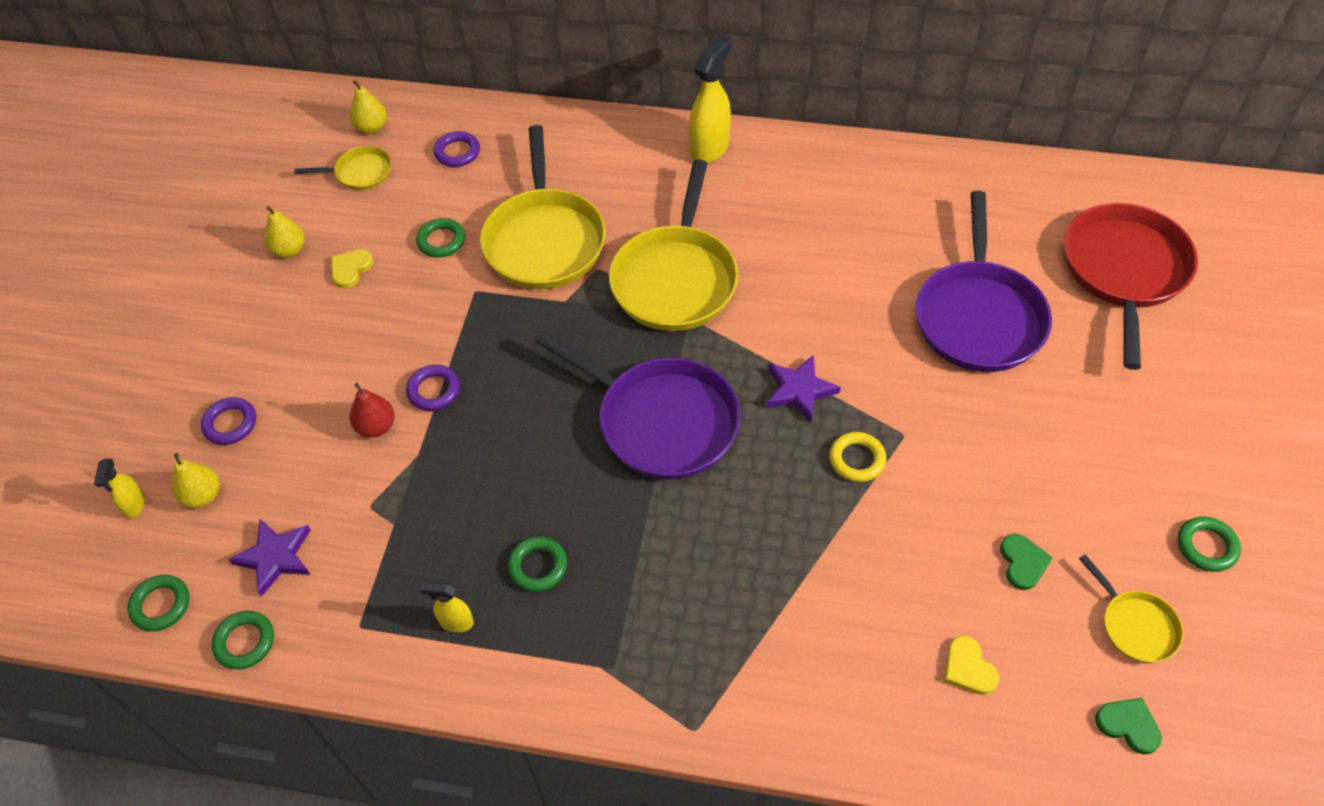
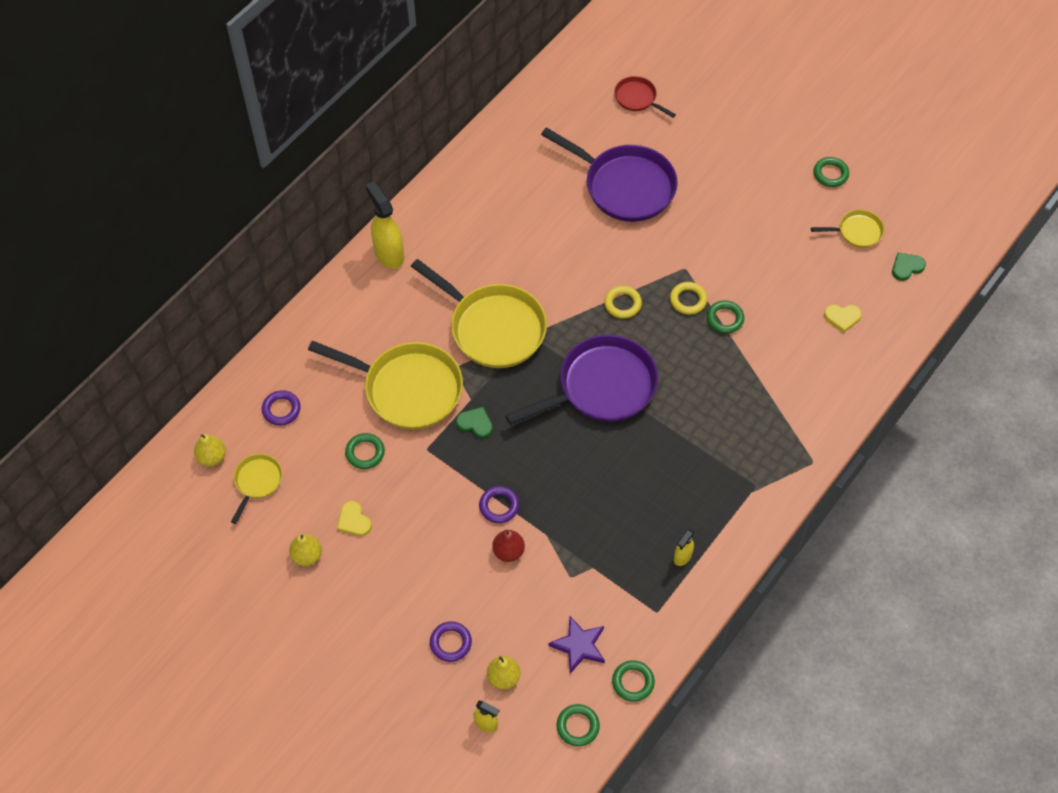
camera: 65 degrees left, 5 degrees up
green ring [508,537,567,592] -> green ring moved to [707,300,744,334]
purple star [766,355,841,423] -> yellow ring [604,286,642,319]
green heart [1000,534,1053,590] -> green heart moved to [456,407,493,438]
red pan [1064,203,1198,370] -> red pan [614,76,676,118], size x0.48

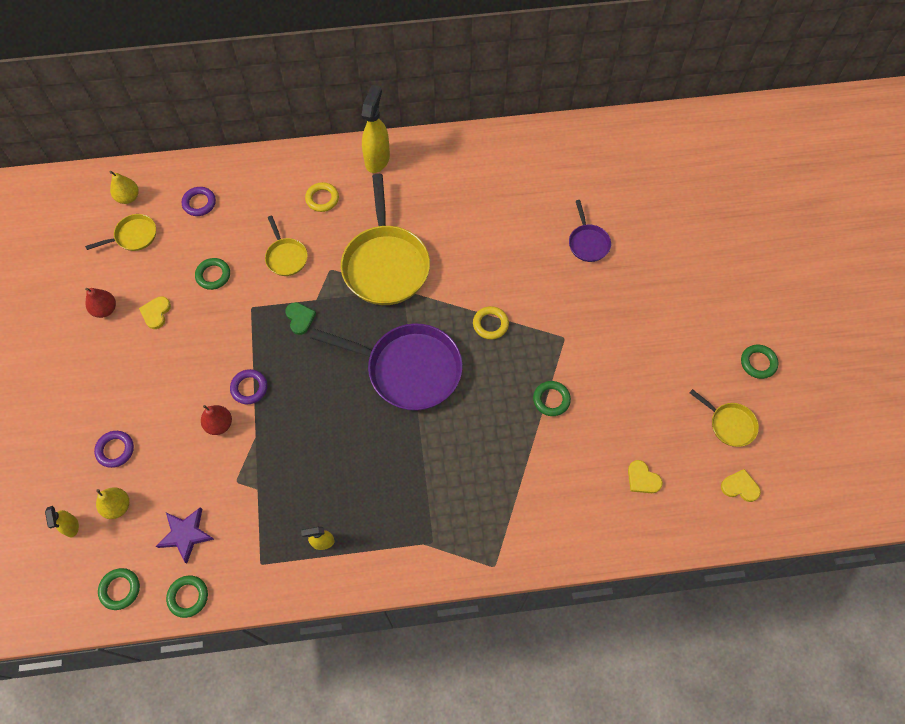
camera: 45 degrees right, 5 degrees up
yellow pear [289,534,322,566] -> red pear [85,288,116,318]
yellow pan [308,341,463,430] -> yellow pan [265,216,308,276], size x0.48
purple pan [541,127,678,222] -> purple pan [569,200,611,262], size x0.48
red pan [614,76,676,118] -> none
yellow ring [670,282,707,315] -> yellow ring moved to [305,182,339,212]
green heart [892,253,926,281] -> yellow heart [721,469,761,502]

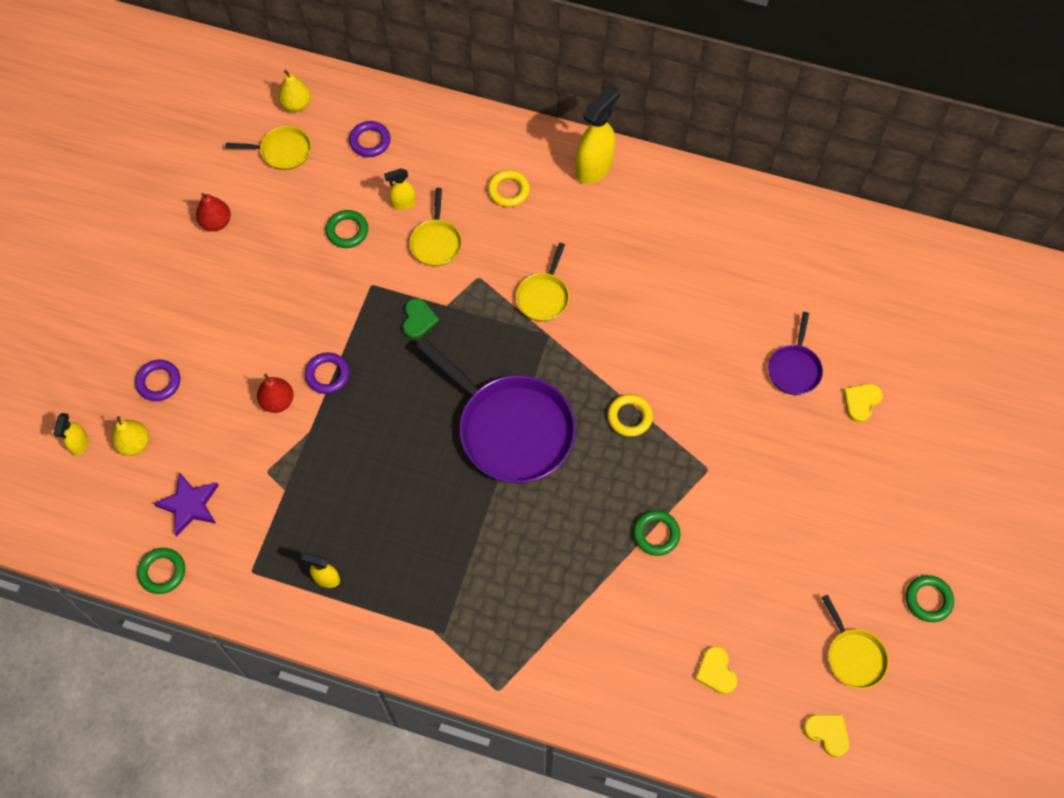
camera: 25 degrees right, 0 degrees up
green ring [98,568,140,610] -> none
yellow heart [139,296,171,329] -> yellow heart moved to [843,384,883,422]
yellow pan [341,174,430,305] -> yellow pan [516,243,569,321], size x0.48
none -> yellow spray bottle [384,168,416,210]

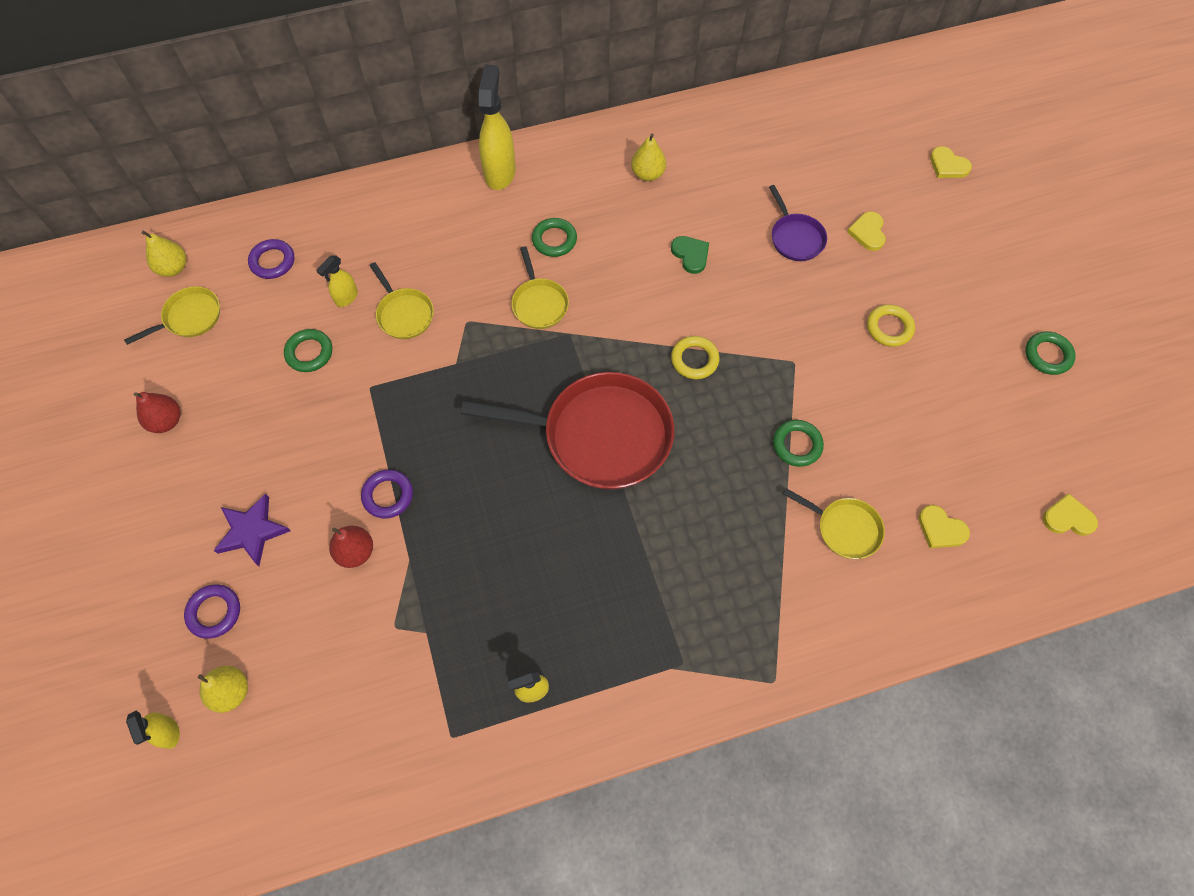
camera: 35 degrees left, 0 degrees up
green ring [137,548,185,594] -> green ring moved to [532,218,577,257]
purple star [153,472,219,536] -> purple star moved to [214,494,290,566]
green heart [403,298,439,339] -> green heart moved to [671,236,709,274]
purple pan [416,338,576,483] -> red pan [461,372,674,489]
yellow ring [488,170,530,207] -> yellow ring moved to [867,304,915,347]
yellow pan [822,595,889,689] -> yellow pan moved to [784,489,885,559]
none -> yellow pear [631,133,666,181]
none -> yellow heart [930,146,972,178]

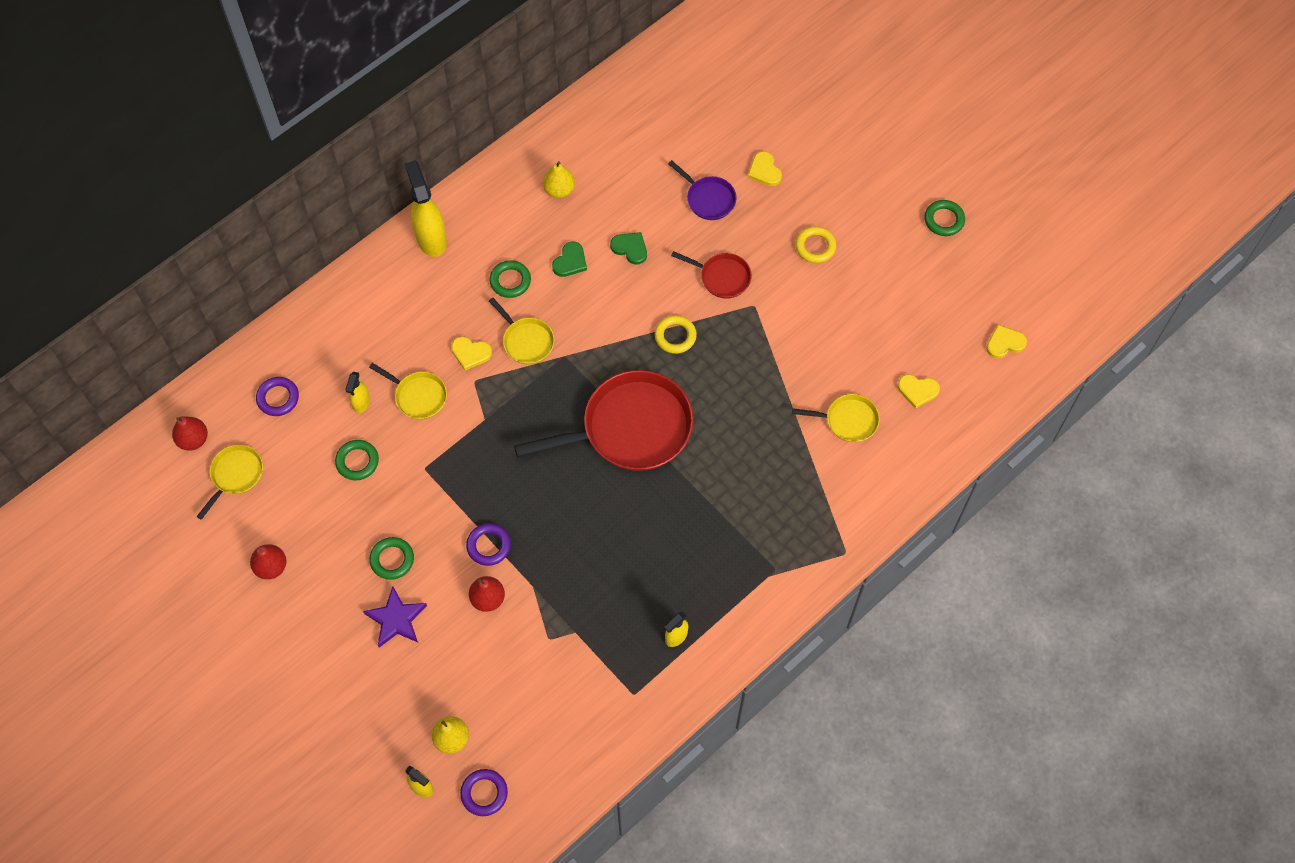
camera: 25 degrees left, 0 degrees up
yellow pear [142,231,186,277] -> red pear [172,416,208,451]
purple ring [184,585,240,639] -> purple ring moved to [460,769,508,816]
green ring [773,420,824,467] -> green ring moved to [369,537,414,580]
yellow heart [930,146,972,178] -> yellow heart moved to [451,337,492,370]
none -> green heart [552,241,587,277]
none -> red pan [671,251,752,299]

